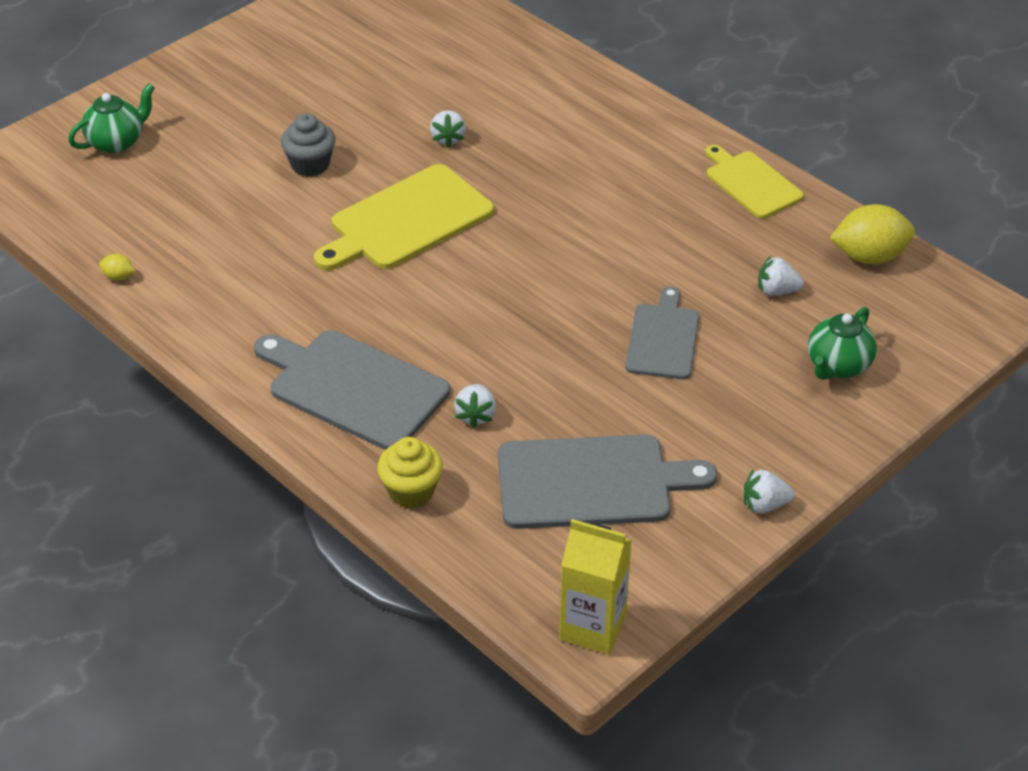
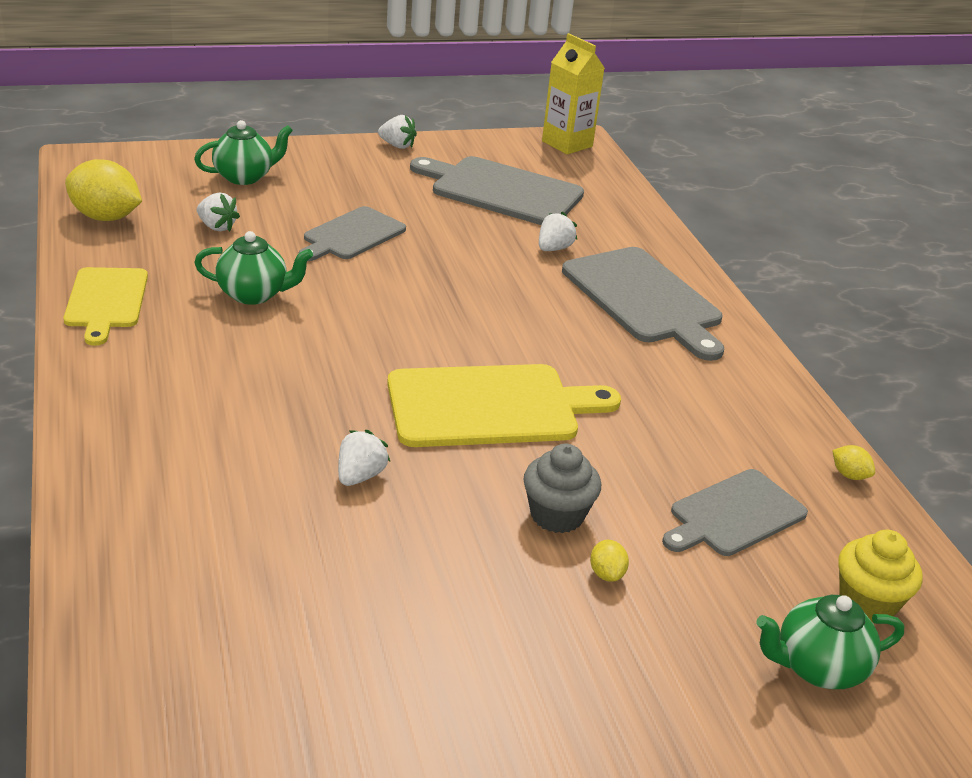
camera: 155 degrees left, 10 degrees down
yellow cupcake [377,437,443,508] -> yellow cupcake moved to [839,530,923,622]
none -> green teapot [194,231,313,305]
none -> yellow lemon [590,540,629,582]
none -> grey cutting board [662,469,808,556]

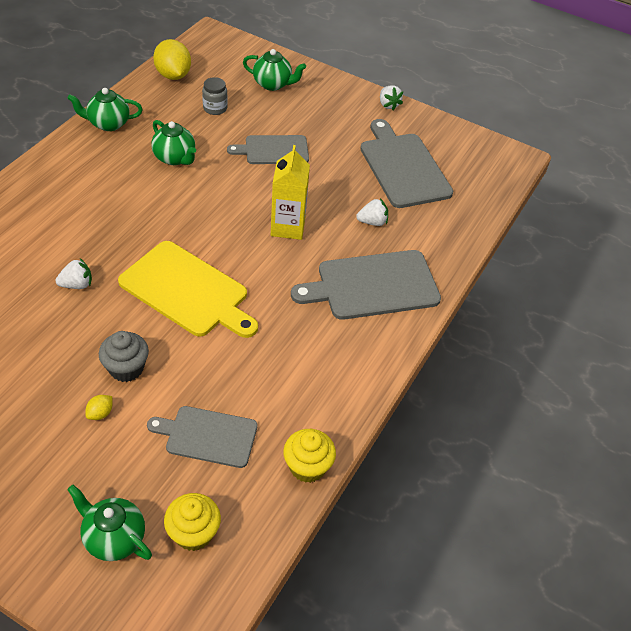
camera: 45 degrees right, 15 degrees up
yellow cutting board [64,267,148,346] -> green teapot [67,88,143,131]
white strawberry [197,192,240,232] -> grey jar [202,77,228,115]
yellow carton [542,33,605,154] -> yellow carton moved to [271,145,310,240]
grey cutting board [562,247,724,361] -> grey cutting board turned 60 degrees clockwise [291,250,441,320]
yellow lemon [832,445,875,480] -> yellow cupcake [283,429,336,483]

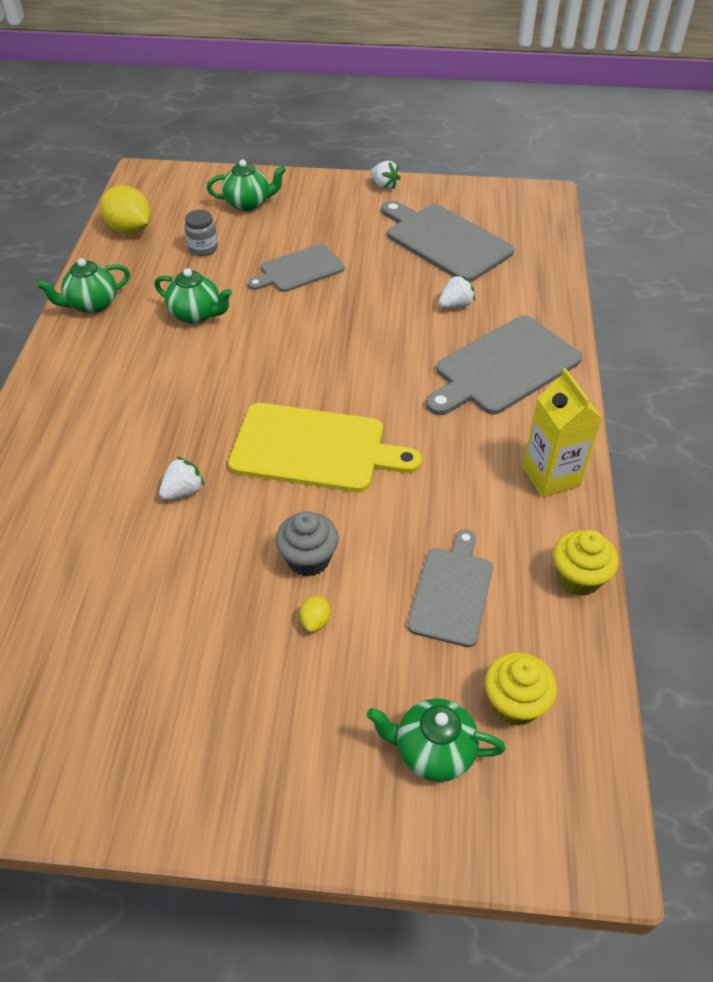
camera: 20 degrees left, 0 degrees up
grey cutting board [147,406,257,468] -> grey cutting board turned 120 degrees clockwise [407,530,493,647]
yellow carton [271,145,310,240] -> yellow carton moved to [522,368,602,497]

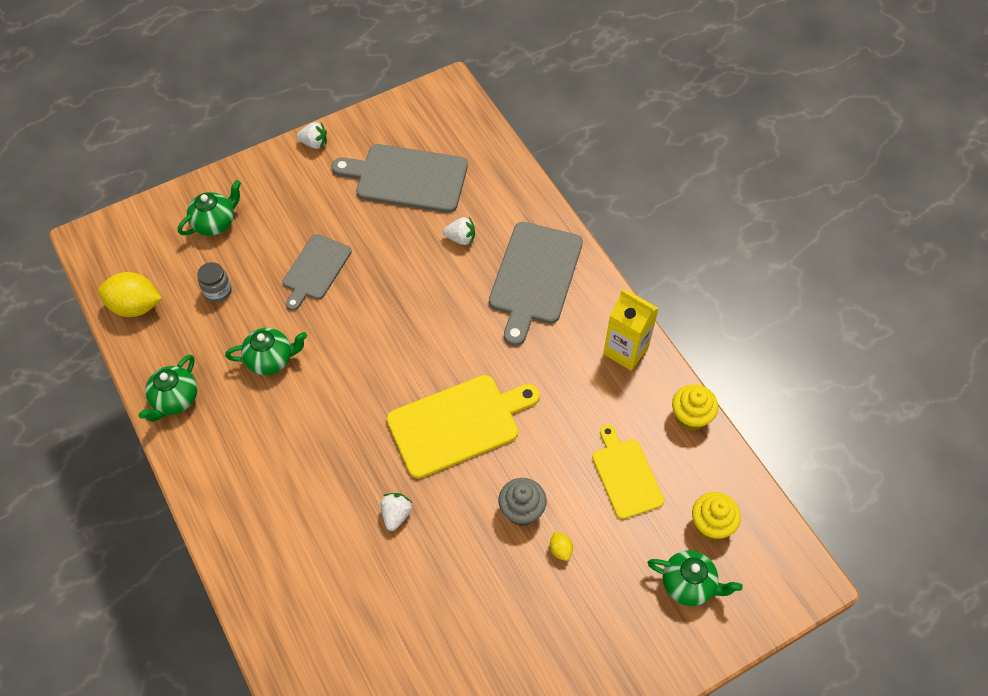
camera: 35 degrees left, 10 degrees up
green teapot [367,698,505,782] -> green teapot turned 135 degrees counterclockwise [647,550,743,606]
grey cutting board [407,530,493,647] -> yellow cutting board [592,425,665,519]
white strawberry [439,275,475,309] -> white strawberry turned 75 degrees clockwise [443,217,475,245]

